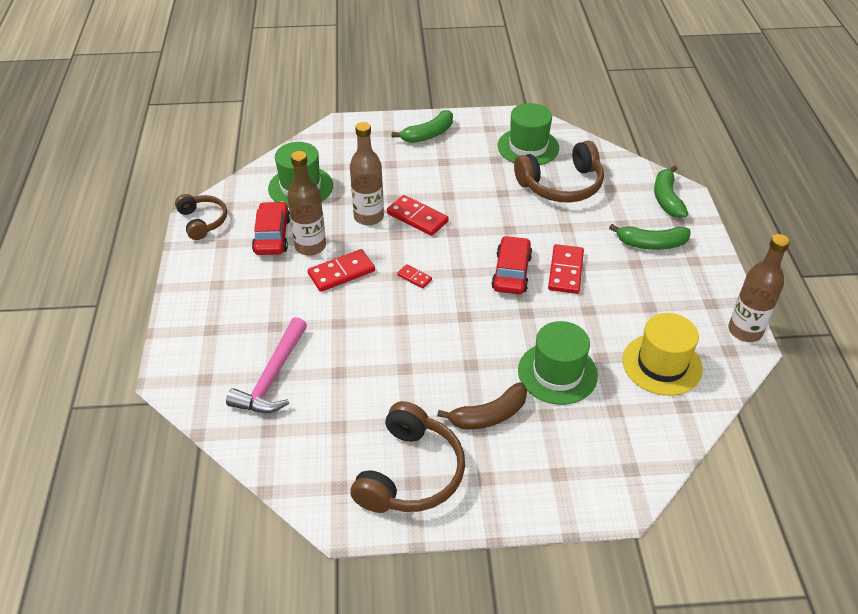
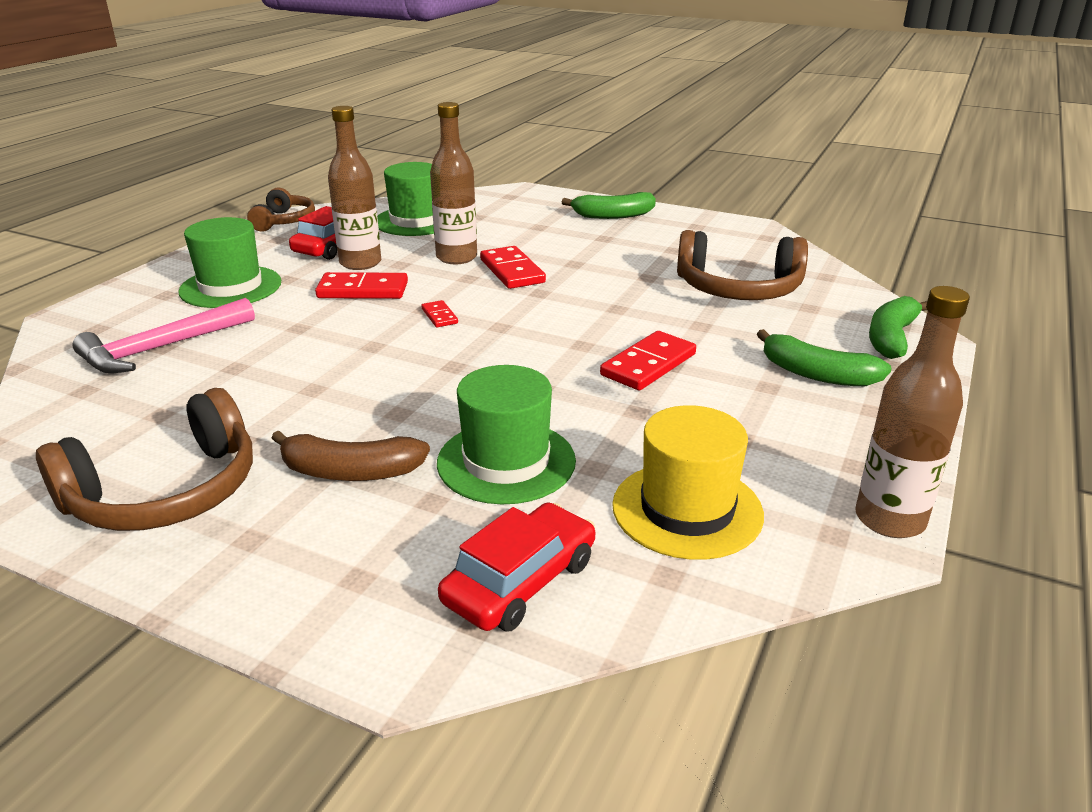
camera: 30 degrees right, 15 degrees down
red car [491,236,532,294] -> red car moved to [438,502,595,632]
green hat [498,103,559,165] -> green hat moved to [178,217,281,308]

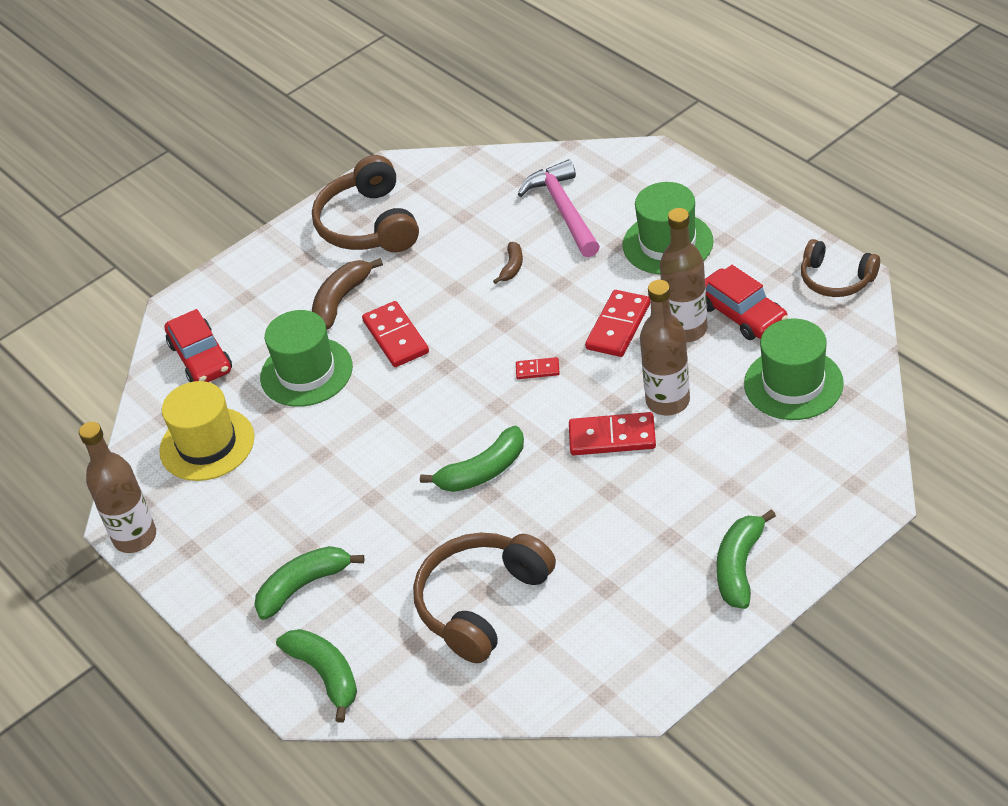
camera: 120 degrees right, 15 degrees up
red domino [600,331,696,390] -> red domino moved to [362,301,429,367]
none -> green banana [420,426,524,492]
none -> brown banana [493,242,523,284]

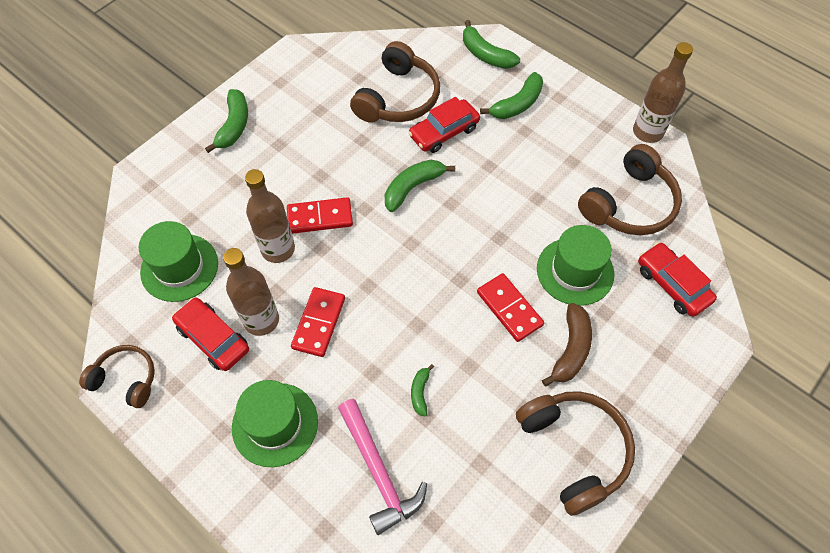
camera: 165 degrees right, 15 degrees up
yellow hat [159,381,255,481] -> brown headphones [578,144,682,235]
brown banana [493,242,523,284] -> green banana [411,364,434,416]
red domino [516,357,560,379] -> none
none -> red car [408,97,480,153]

